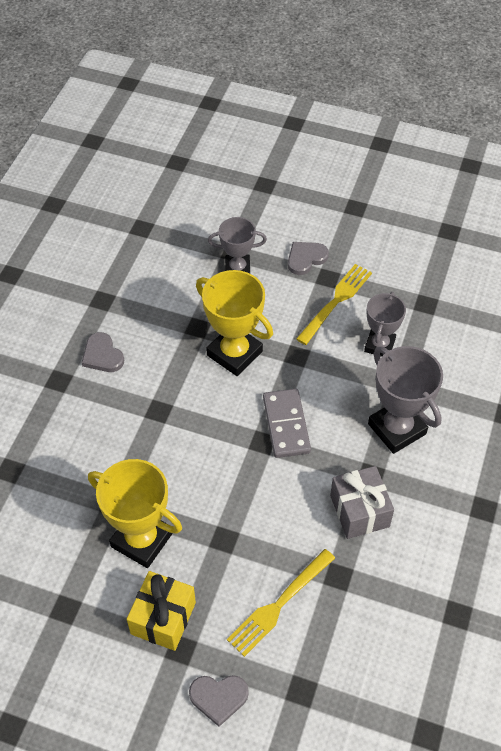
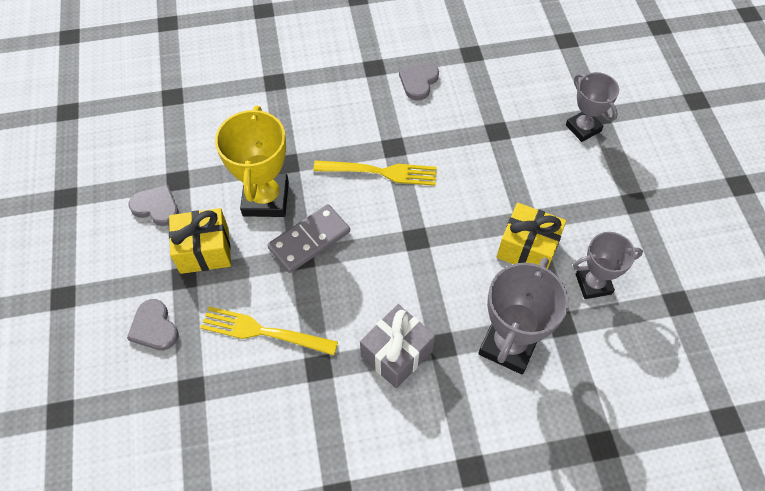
camera: 60 degrees right, 5 degrees up
yellow trophy [196,270,273,376] -> none
grey domino [263,389,311,458] -> grey domino moved to [267,204,350,273]
grey heart [288,242,329,275] -> grey heart moved to [129,185,179,226]
yellow fork [296,264,372,345] -> yellow fork moved to [313,160,437,186]
none -> yellow gift [497,203,566,269]

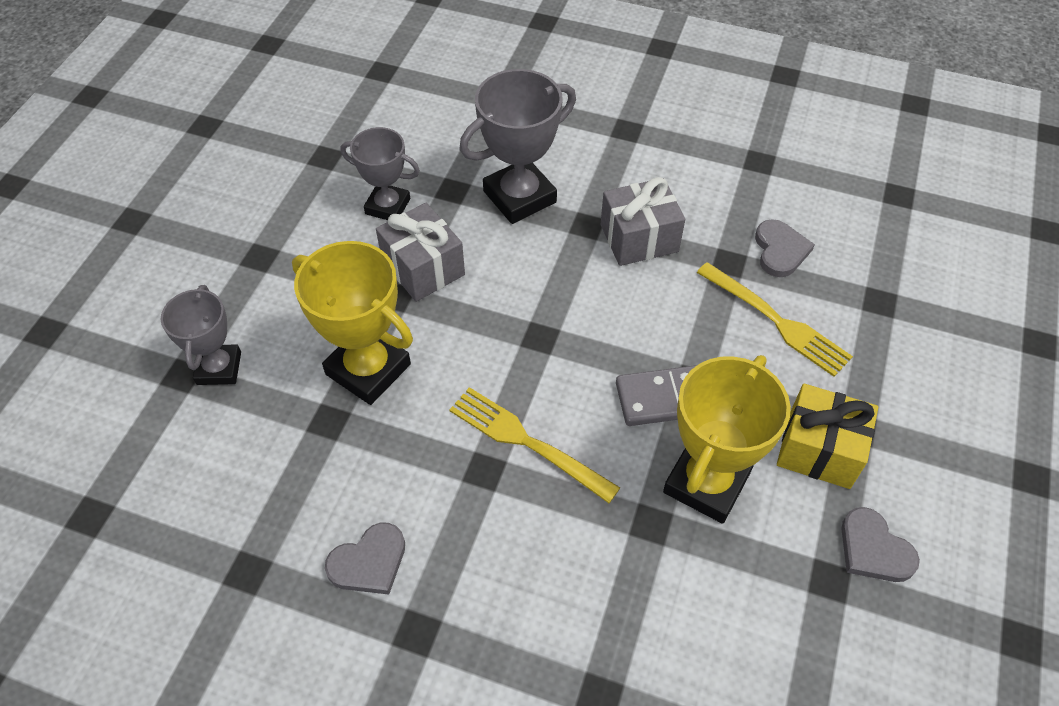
camera: 150 degrees left, 5 degrees down
grey heart [127,299,179,350] -> grey heart moved to [755,219,815,277]
yellow gift [497,203,566,269] -> grey gift [376,203,465,302]
none -> yellow trophy [292,241,413,405]

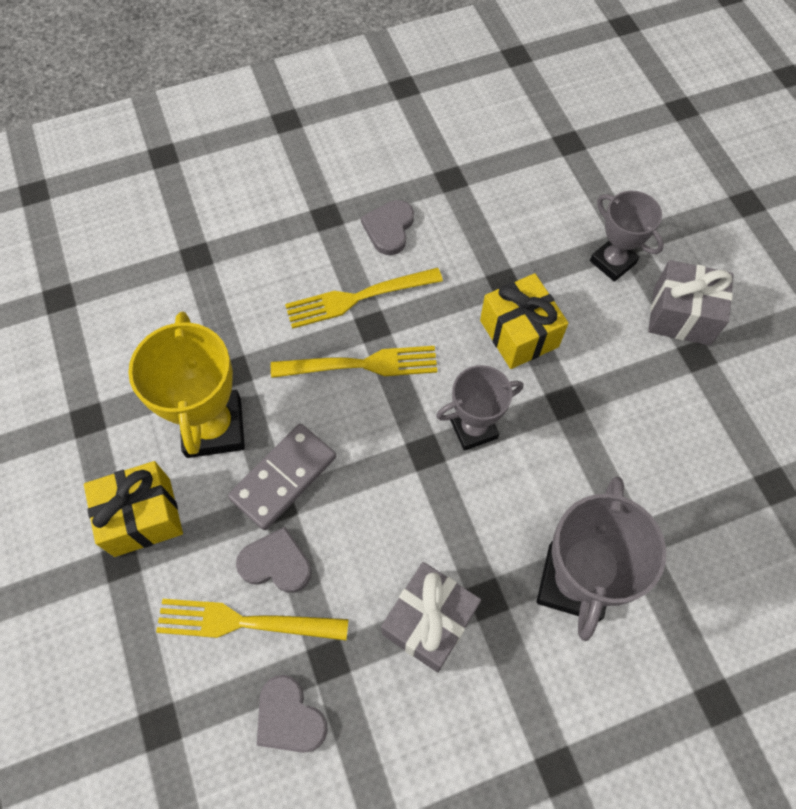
camera: 140 degrees right, 10 degrees up
yellow trophy [292,241,413,405] -> yellow gift [480,273,569,369]
grey trophy [341,127,420,220] -> grey trophy moved to [436,365,523,451]
grey gift [376,203,465,302] -> grey gift moved to [648,260,733,345]
grey heart [841,507,920,582] -> grey heart moved to [236,527,312,593]
none -> yellow fork [285,268,443,329]

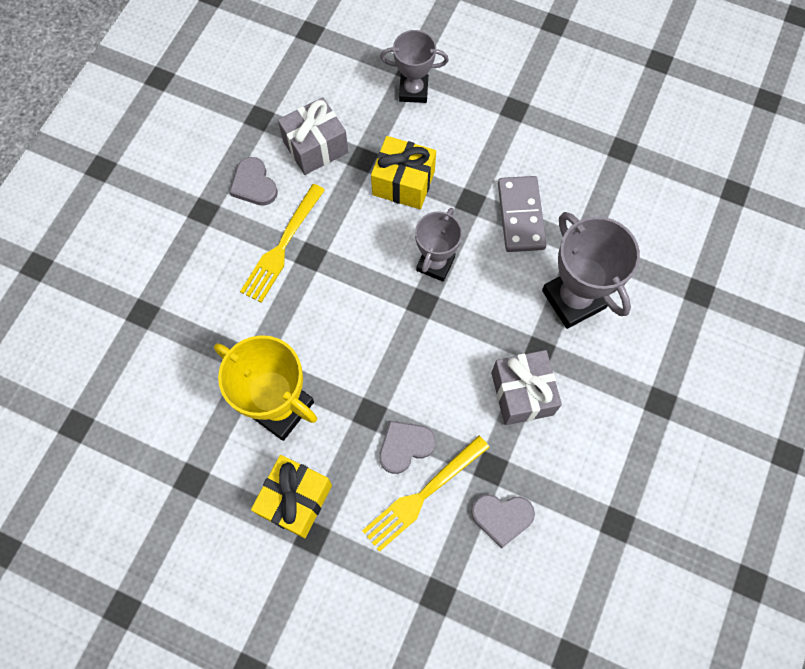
camera: 45 degrees left, 5 degrees up
grey domino [228,424,336,530] -> grey domino moved to [498,176,547,252]
yellow fork [271,346,437,378] -> none
grey gift [648,260,733,345] -> grey gift moved to [278,97,348,175]

